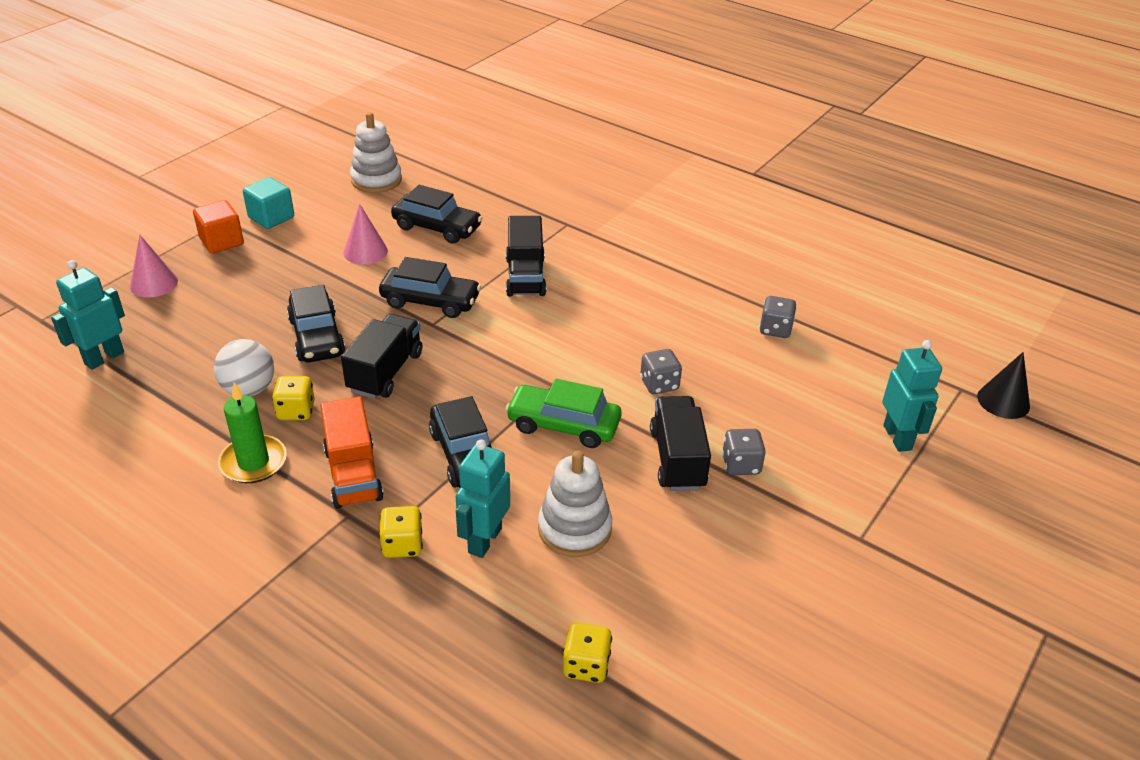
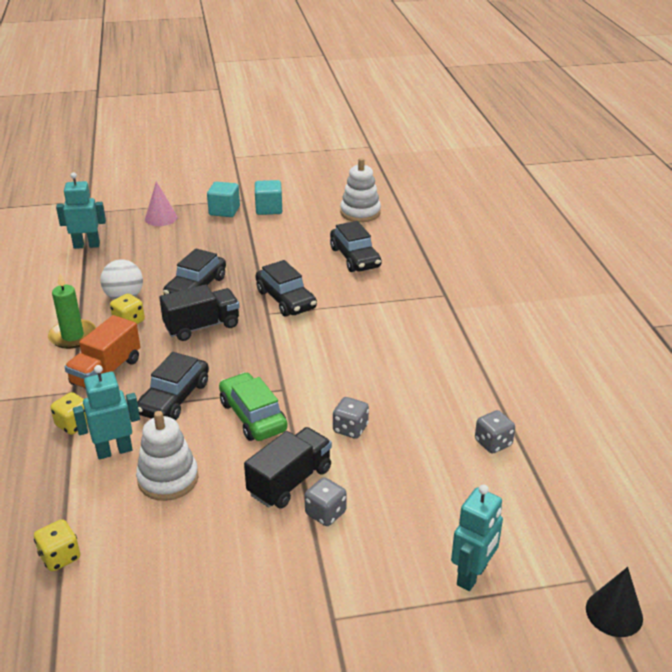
camera: 45 degrees right, 5 degrees down
orange cube [193,200,244,253] -> turquoise cube [207,182,240,217]
pink cone [343,204,388,265] -> none
black truck [506,216,547,296] -> none

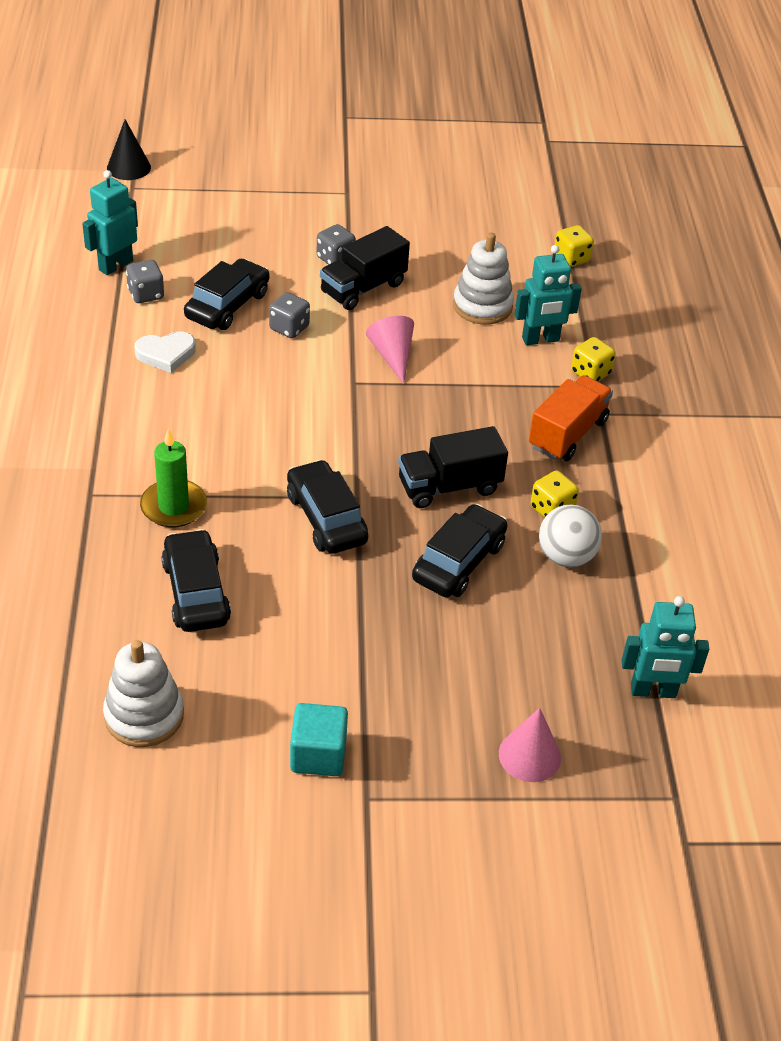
camera: 175 degrees left, 10 degrees up
green candle [48,272,96,349] -> green candle moved to [140,428,207,527]
black car [137,352,209,420] -> black car moved to [184,259,269,330]
turquoise cube [207,182,240,217] -> none
green car [219,372,288,441] -> pink cone [366,316,414,384]
turquoise robot [451,485,503,591] -> turquoise robot moved to [82,170,138,275]
none -> white heart [135,331,196,373]

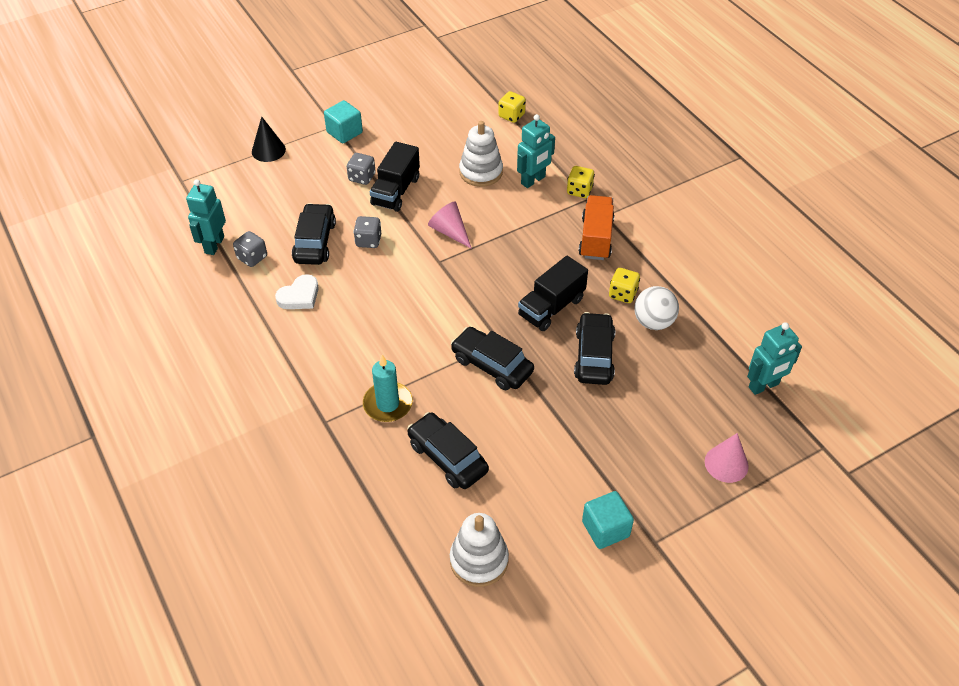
camera: 25 degrees left, 5 degrees up
black cone [107,119,151,180] -> black cone moved to [252,116,286,162]
green candle [140,428,207,527] -> turquoise candle [363,355,413,422]
none -> turquoise cube [324,100,363,143]

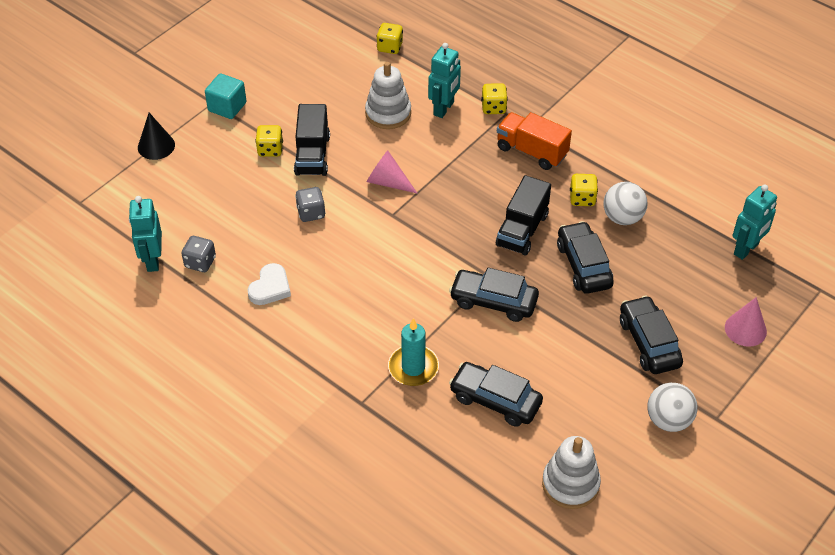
camera: 20 degrees left, 0 degrees up
black car [292,203,336,265] -> black car moved to [620,296,683,374]
grey dice [347,153,375,185] -> yellow dice [255,125,283,157]
orange truck [578,195,614,260] -> orange truck turned 45 degrees counterclockwise [497,112,572,170]
turquoise cube [582,491,634,549] -> white ball [647,383,698,432]

